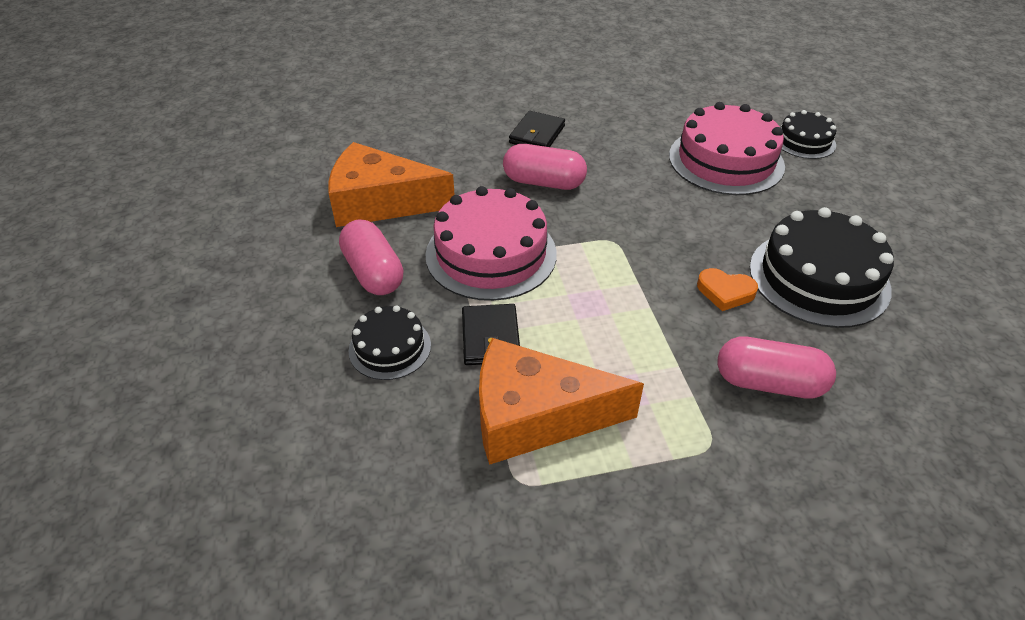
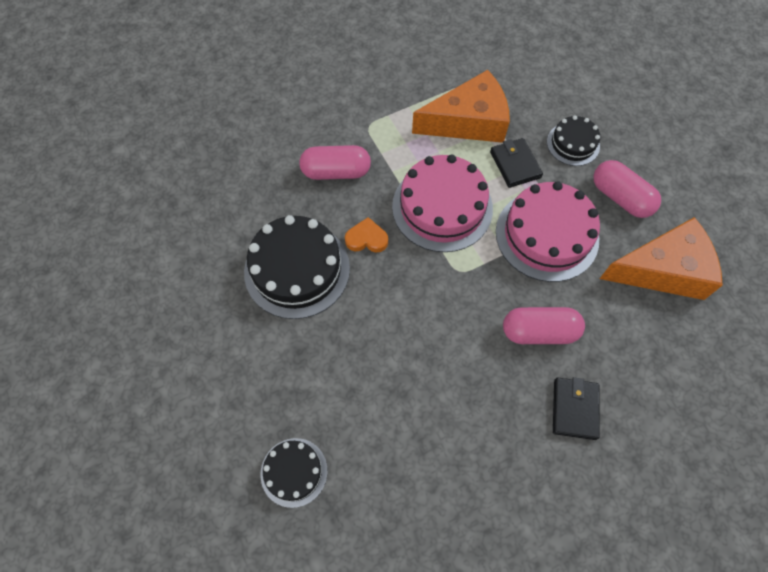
camera: 165 degrees right, 20 degrees up
pink cake [669,102,785,195] -> pink cake moved to [392,154,493,252]

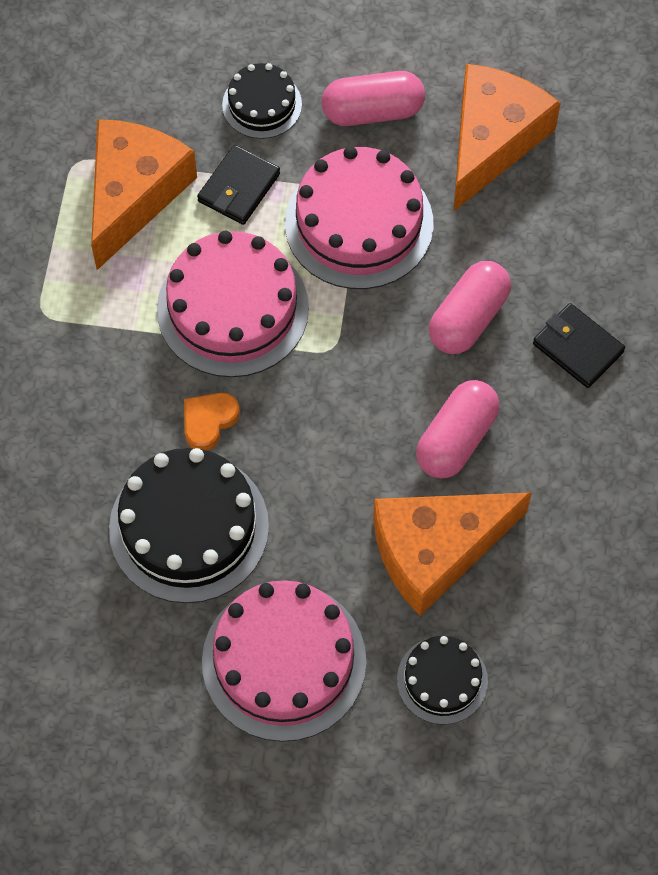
camera: 55 degrees left, 0 degrees up
pink capsule [299,145,371,180] -> pink capsule moved to [416,380,500,479]
black wallet [490,138,543,188] -> black wallet turned 75 degrees counterclockwise [197,145,280,225]
none -> pink cake [202,580,366,742]
none -> orange cheese [373,492,532,616]

